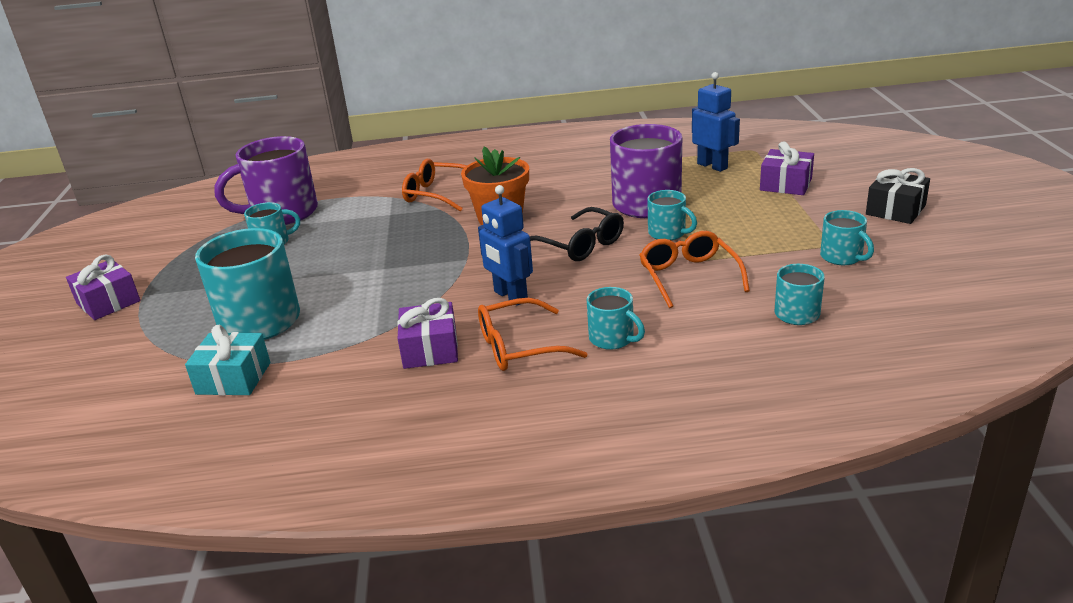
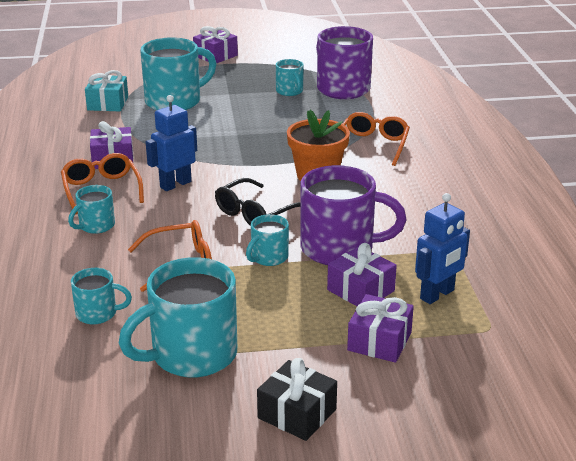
camera: 85 degrees right, 0 degrees up
turquoise mug [820,210,874,265] -> turquoise mug [119,257,237,378], size x1.97
none -> purple gift [327,243,397,306]

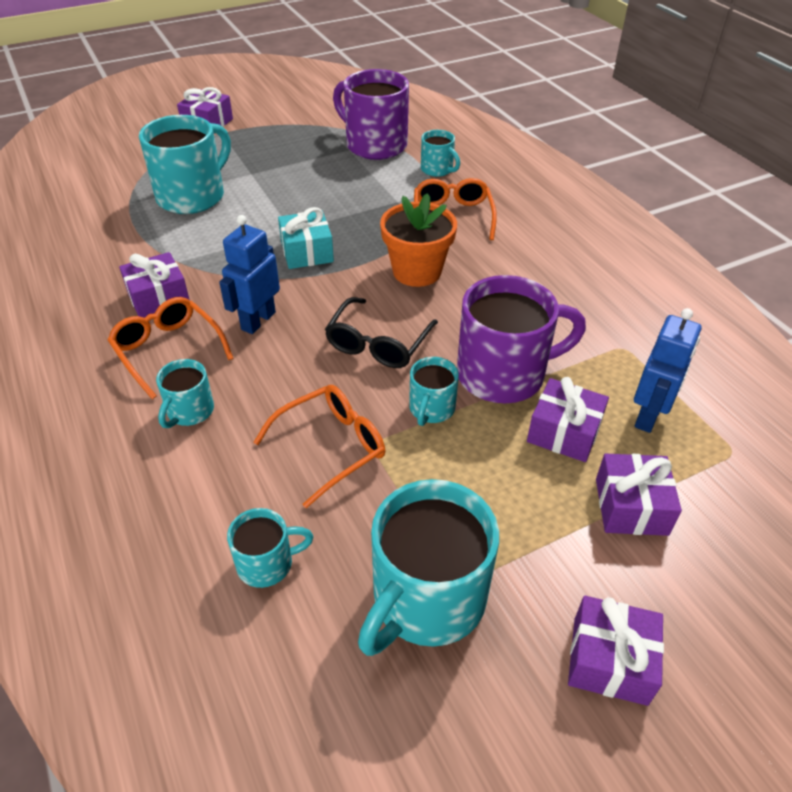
camera: 20 degrees left, 15 degrees up
turquoise gift [85,70,128,111] -> turquoise gift moved to [278,207,334,269]
black gift [257,358,337,441] -> purple gift [568,596,664,706]
turquoise mug [276,59,304,96] -> turquoise mug moved to [421,130,460,177]

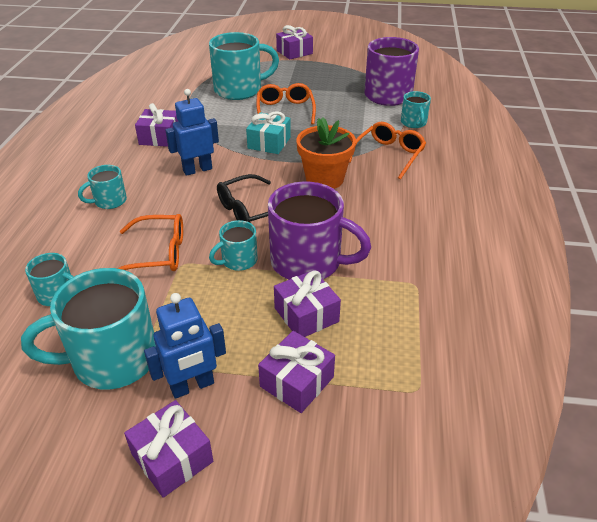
camera: 35 degrees right, 5 degrees down
orange glasses [108,297,234,399] -> orange glasses moved to [256,83,316,125]
blue robot [634,308,701,433] -> blue robot moved to [144,293,226,399]

